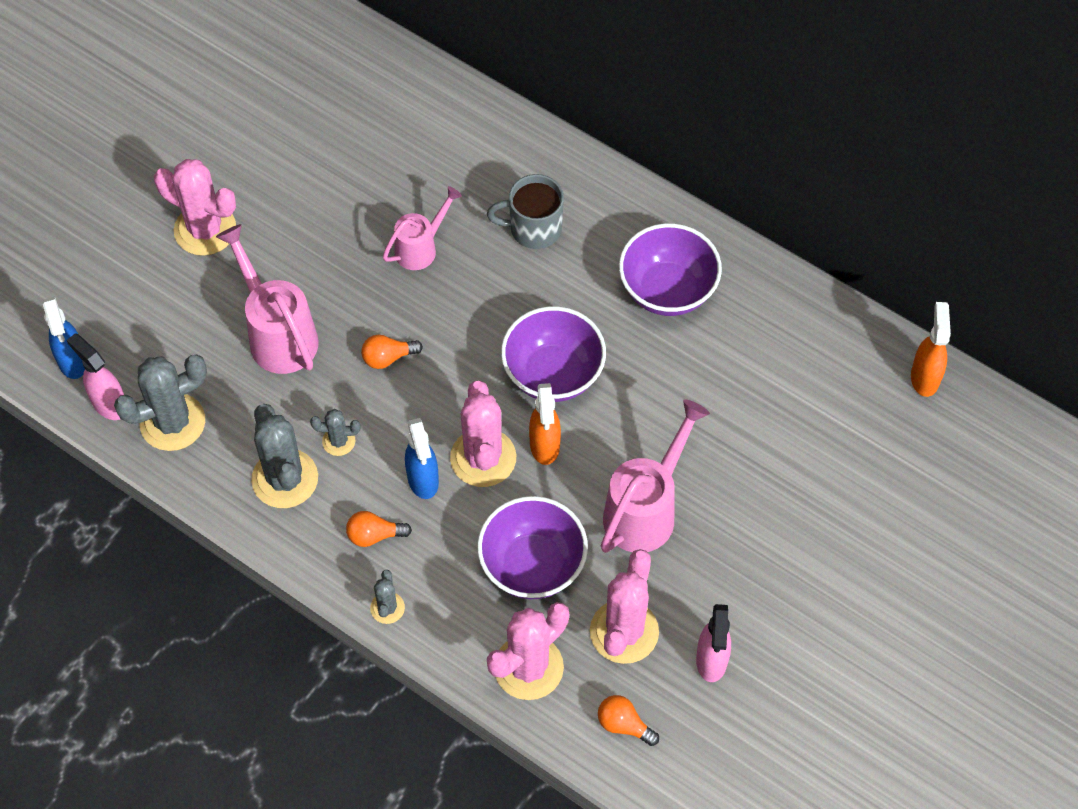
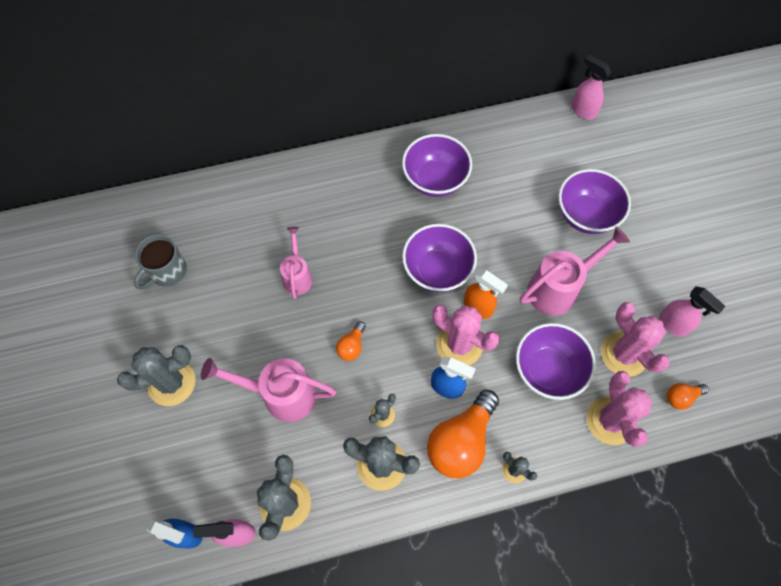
camera: 50 degrees left, 5 degrees up
pink cactus [154,159,236,256] -> grey cactus [117,345,196,406]
orange light bulb [346,511,412,547] -> orange light bulb [427,390,499,478], size x2.11
grey mug [487,174,564,249] -> grey mug moved to [134,234,187,290]
pink watering can [601,399,710,553] -> pink watering can turned 75 degrees clockwise [520,226,630,315]
orange spray bottle [911,302,951,397] -> pink spray bottle [571,55,612,120]
none -> purple bowl [558,169,631,234]

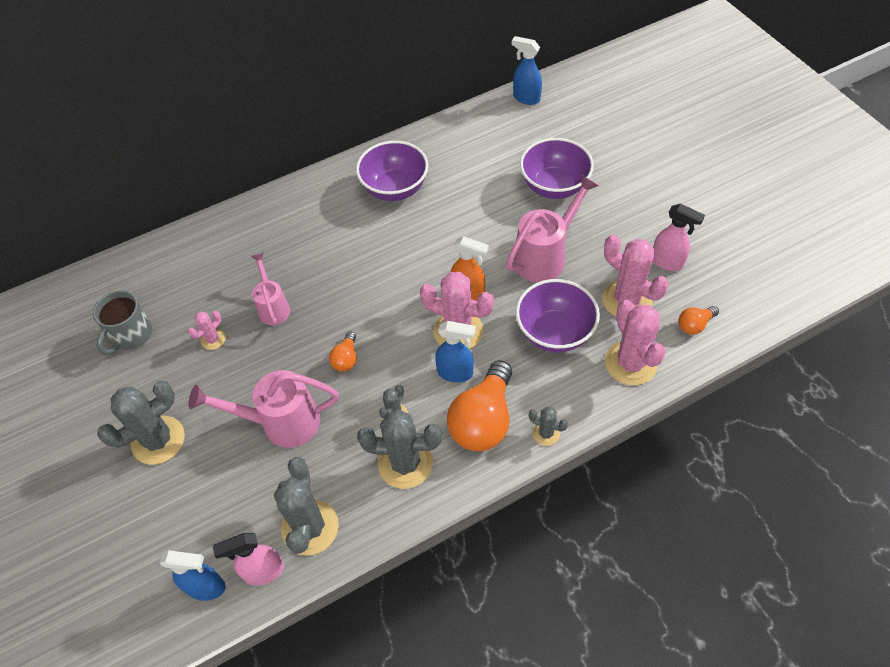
camera: 10 degrees left, 10 degrees down
purple bowl [402,224,477,292] -> none
pink spray bottle [571,55,612,120] -> blue spray bottle [512,36,542,105]
none -> pink cactus [188,311,226,350]

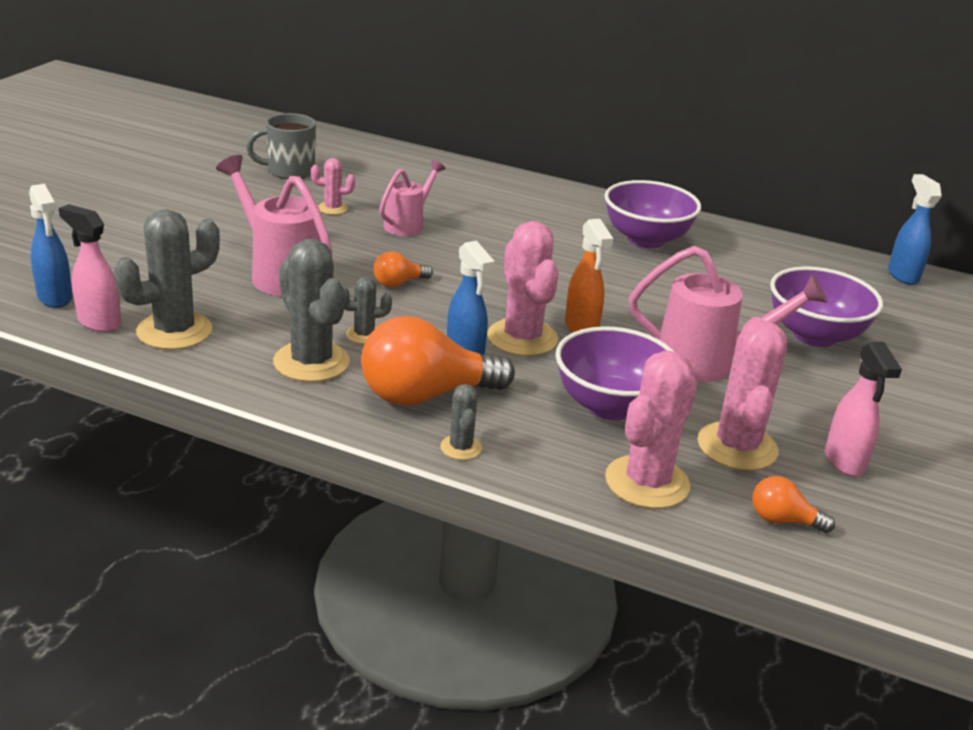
camera: 45 degrees right, 25 degrees down
grey cactus [97,381,185,464] -> none

